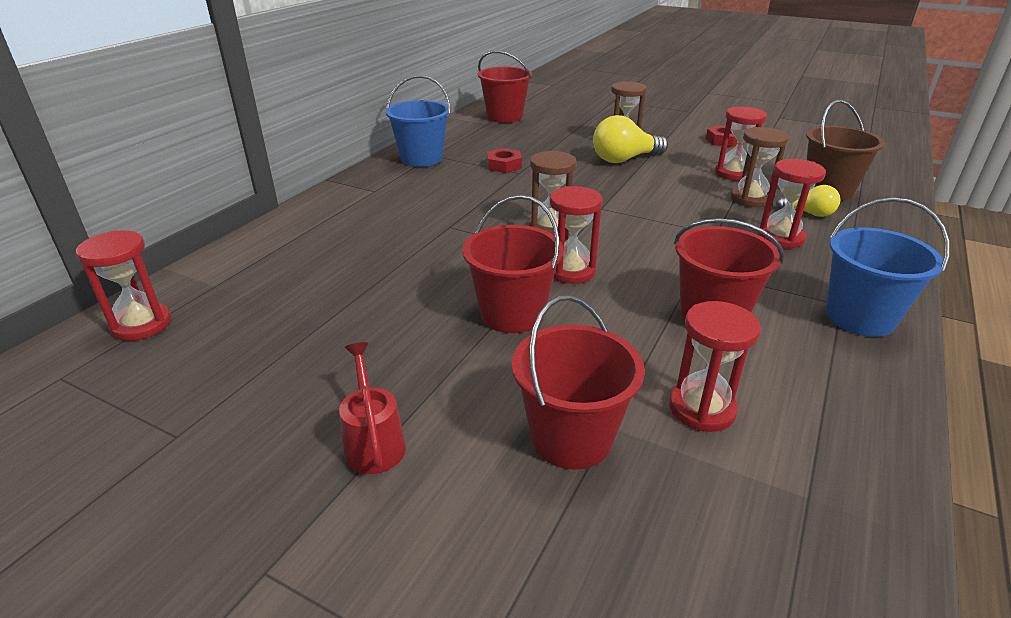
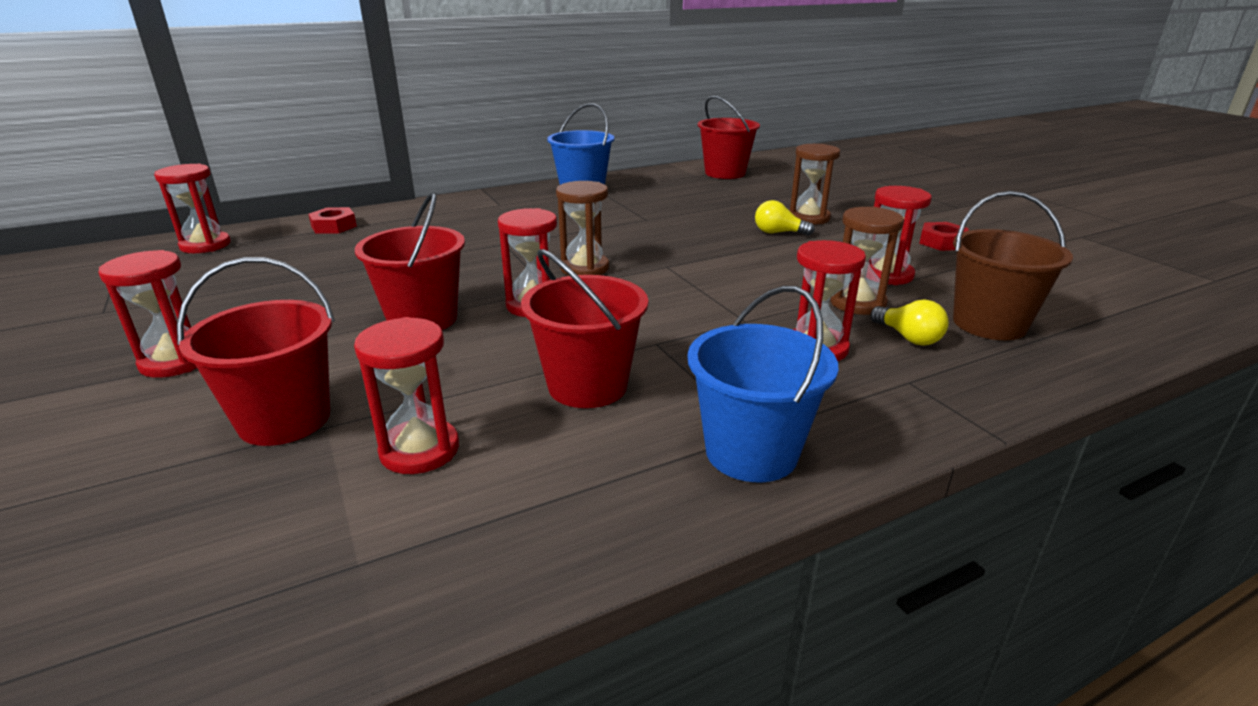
camera: 35 degrees right, 5 degrees down
red watering can [339,342,406,474] -> red hourglass [98,250,197,378]
red nut [487,148,522,173] -> red nut moved to [308,207,357,234]
yellow light bulb [593,115,668,163] -> yellow light bulb [755,200,815,236], size x0.58

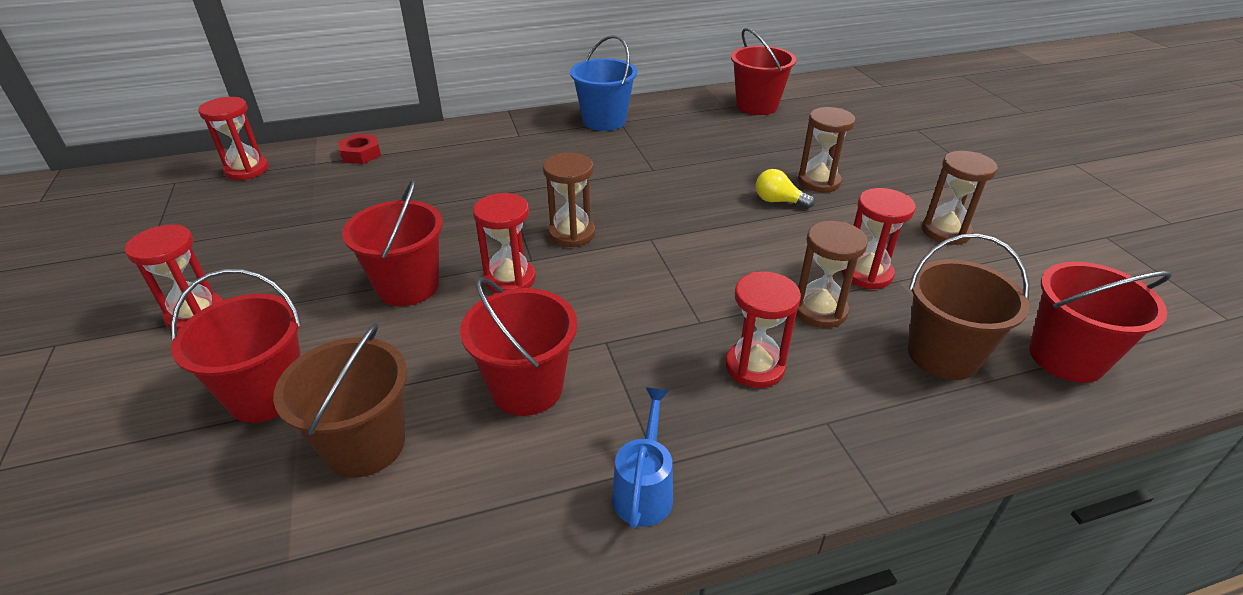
camera: 10 degrees right, 10 degrees up
red hourglass [354,317,459,474] -> brown bucket [273,323,407,478]
blue bucket [688,286,839,482] -> blue watering can [612,387,673,529]
yellow light bulb [870,299,949,346] -> none
red nut [919,222,969,251] -> brown hourglass [922,151,998,245]
none -> red bucket [1029,262,1172,383]

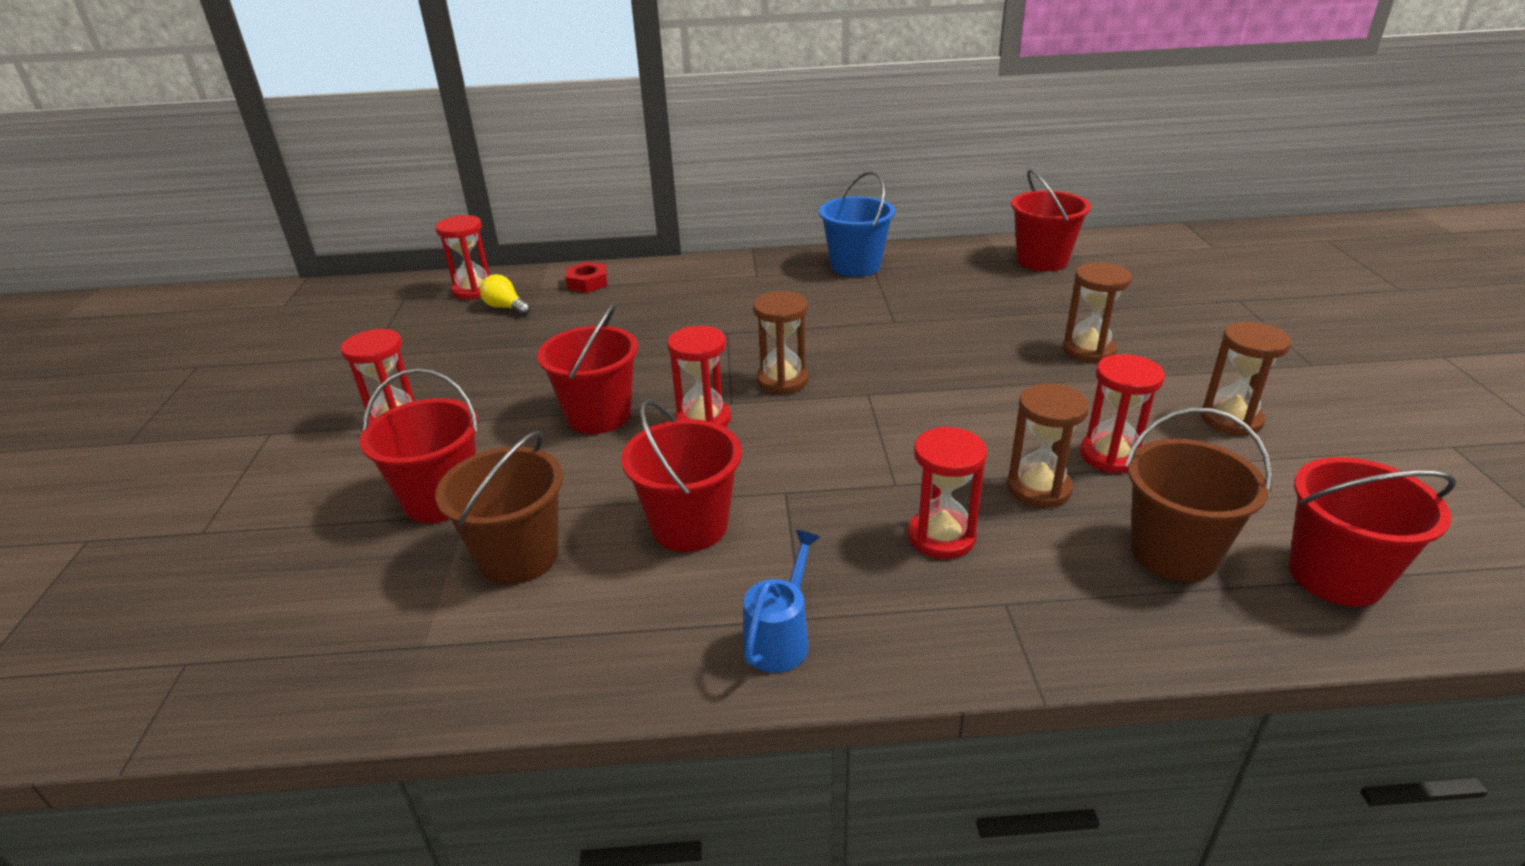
camera: 15 degrees right, 5 degrees down
yellow light bulb [756,169,815,208] -> yellow light bulb moved to [480,274,530,315]

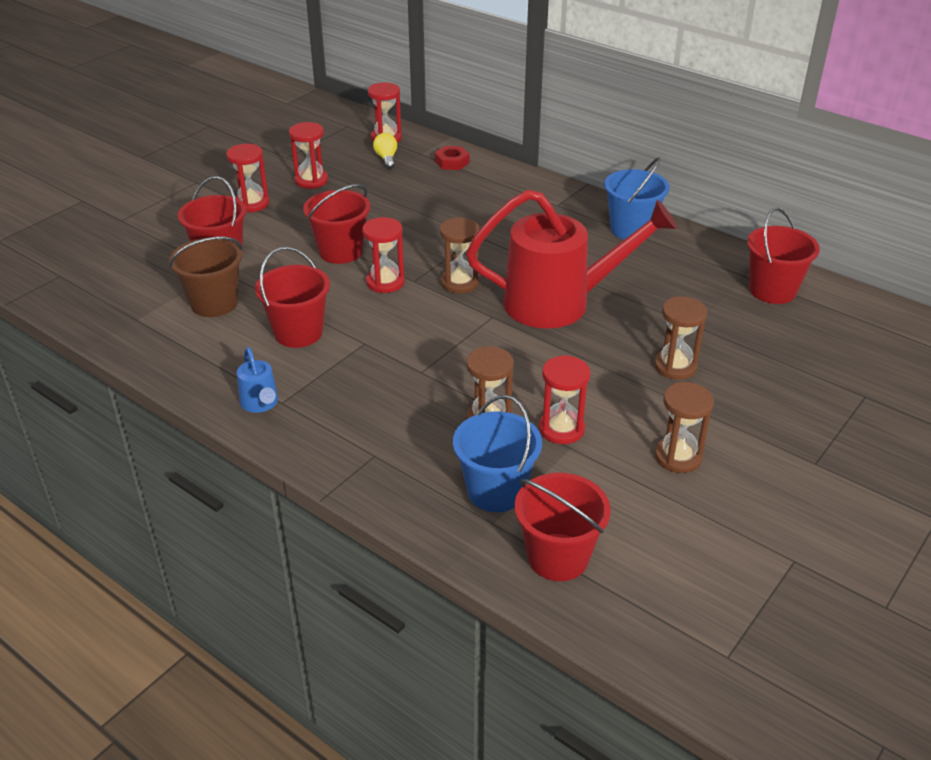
camera: 40 degrees right, 5 degrees up
blue watering can [743,530,820,673] -> blue watering can turned 90 degrees clockwise [237,347,278,413]
red hourglass [908,426,987,559] -> red hourglass moved to [289,122,328,189]
brown bucket [1125,408,1272,582] -> blue bucket [453,395,542,512]
none -> red watering can [466,190,677,329]

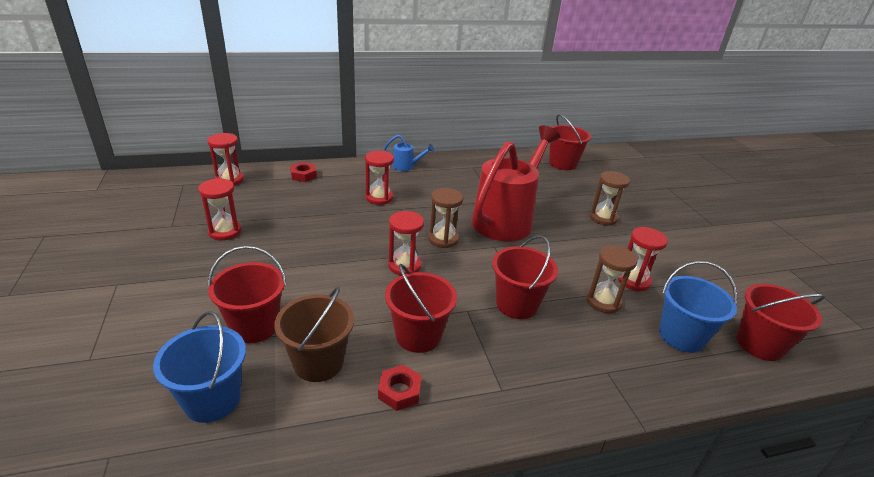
camera: 55 degrees left, 5 degrees down
red hourglass [227,144,269,213] -> red hourglass moved to [365,151,394,205]
blue watering can [237,347,278,413] -> blue watering can moved to [384,135,434,171]
red bucket [303,184,371,264] -> red bucket moved to [492,236,558,319]
yellow light bulb [373,133,397,169] -> none
blue bucket [604,157,670,240] -> blue bucket moved to [153,311,246,423]
brown hourglass [655,382,714,473] -> none
none -> red nut [378,365,422,411]

